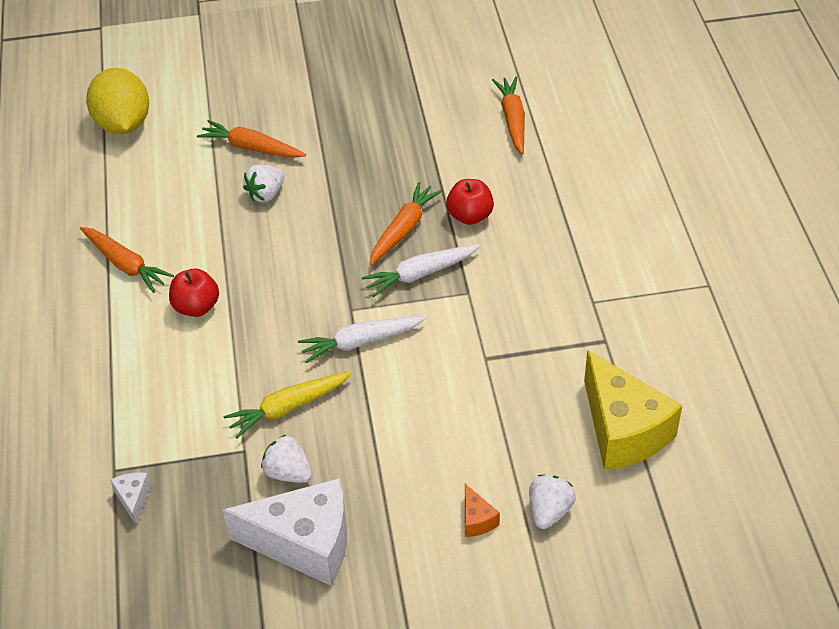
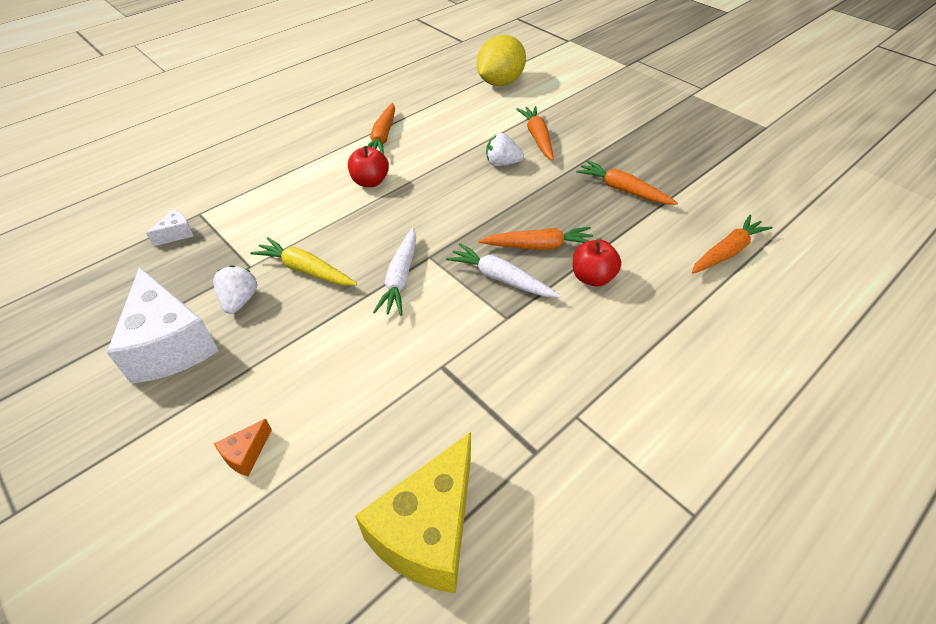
camera: 55 degrees right, 0 degrees up
white carrot [298,316,426,363] -> white carrot turned 120 degrees counterclockwise [373,228,416,316]
white strawberry [529,475,576,529] -> none
none -> orange carrot [576,160,678,205]

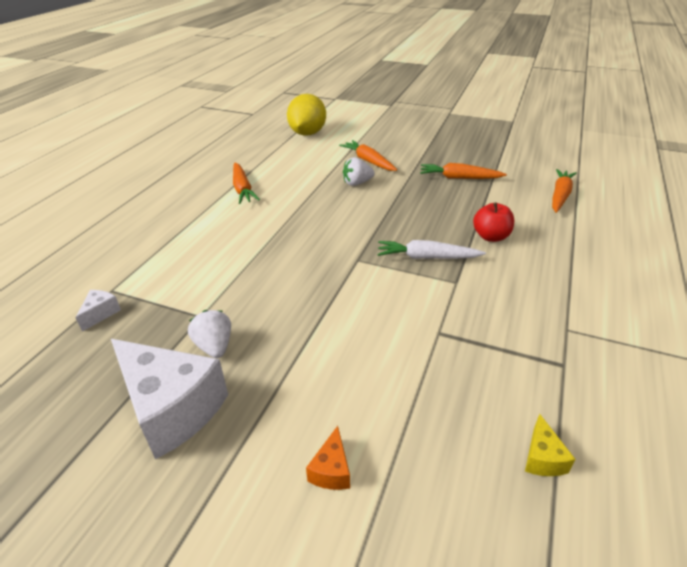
camera: 25 degrees left, 10 degrees down
yellow carrot [250,237,357,286] -> none
red apple [348,146,389,187] -> none
yellow cheese [355,432,471,594] -> yellow cheese [525,414,576,476], size x0.42
white carrot [373,228,416,316] -> none
orange carrot [478,227,593,250] -> none

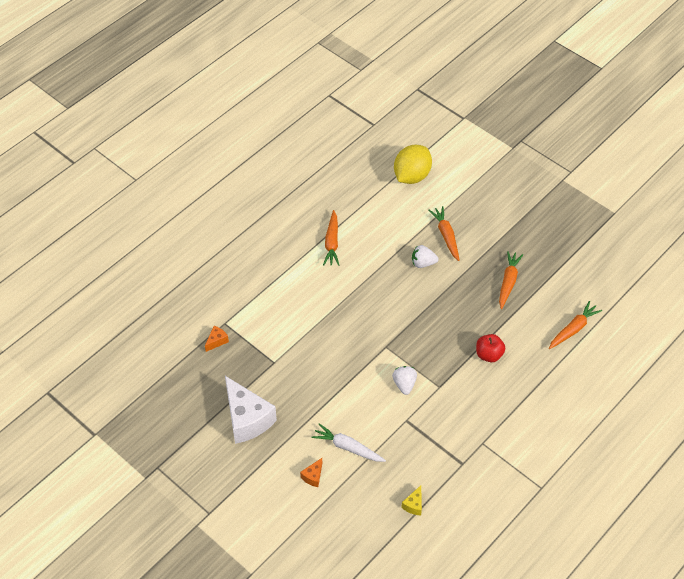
camera: 20 degrees right, 15 degrees up
white cheese [76,290,121,332] -> orange cheese [205,326,229,352]
white strawberry [188,310,231,358] -> white strawberry moved to [392,366,417,395]
white carrot [378,240,486,259] -> white carrot moved to [311,423,386,462]
orange carrot [420,163,507,179] -> orange carrot turned 75 degrees clockwise [499,251,523,309]

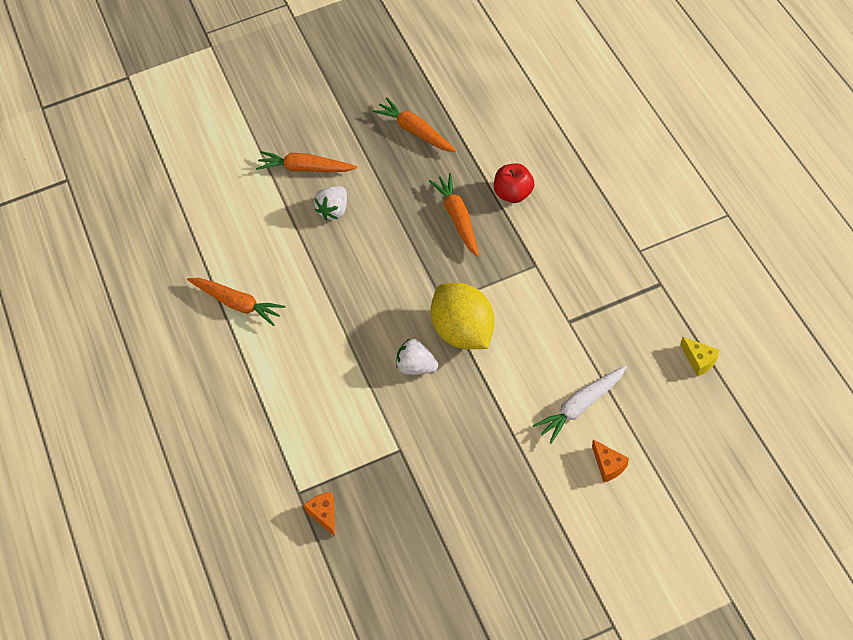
camera: 60 degrees left, 5 degrees up
white cheese [225,376,277,444] -> none
white strawberry [392,366,417,395] -> white strawberry moved to [396,338,439,375]
yellow lemon [394,145,432,184] -> yellow lemon moved to [431,283,494,349]
orange carrot [549,301,602,349] -> orange carrot moved to [429,173,479,257]

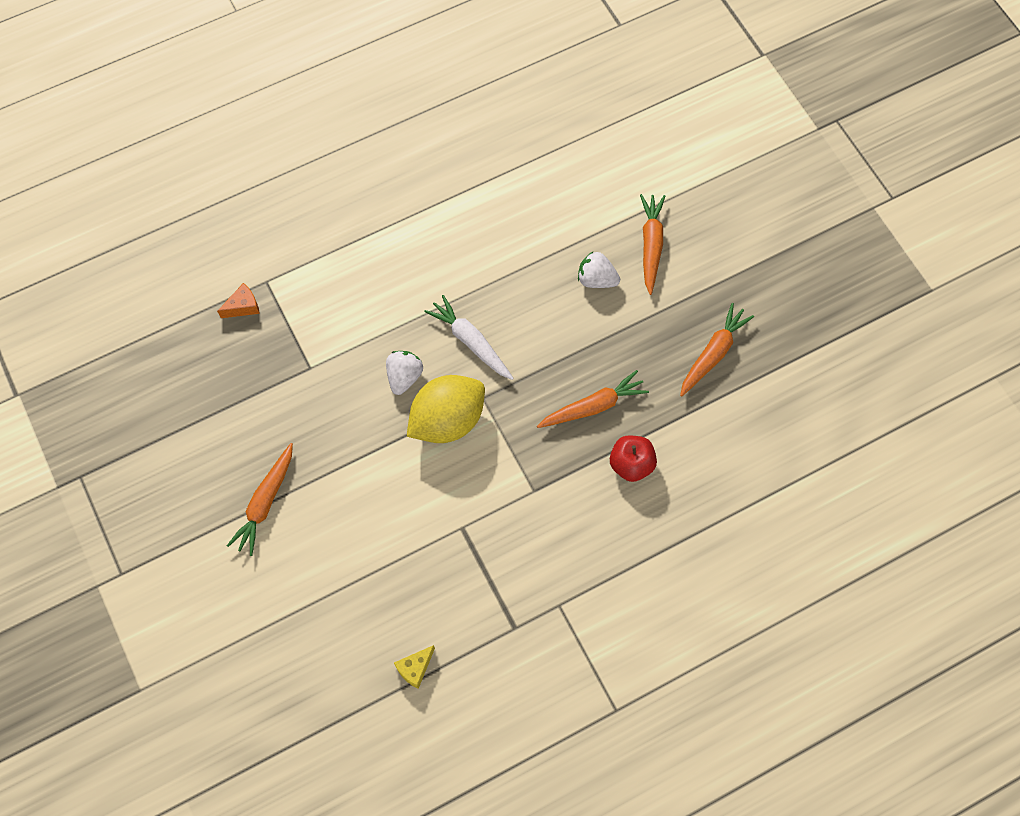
camera: 80 degrees right, 10 degrees up
orange carrot [187,278,285,326] -> orange carrot moved to [227,443,293,556]
white carrot [533,365,627,444] -> white carrot moved to [424,295,514,380]
orange cheese [592,439,629,482] -> none

